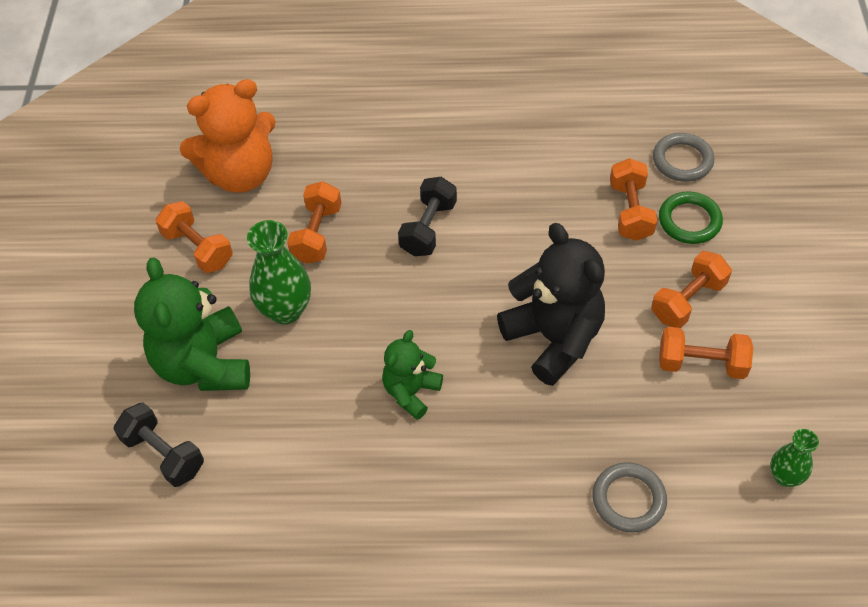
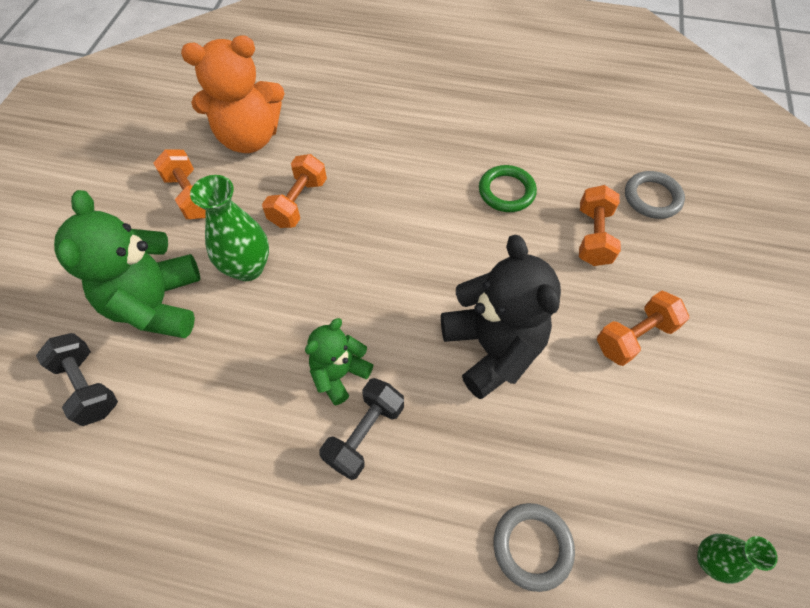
camera: 10 degrees right, 5 degrees up
black dumbbell [398,177,457,256] -> black dumbbell moved to [319,378,404,480]
green ring [659,191,723,244] -> green ring moved to [479,165,537,212]
orange dumbbell [659,327,753,379] -> none

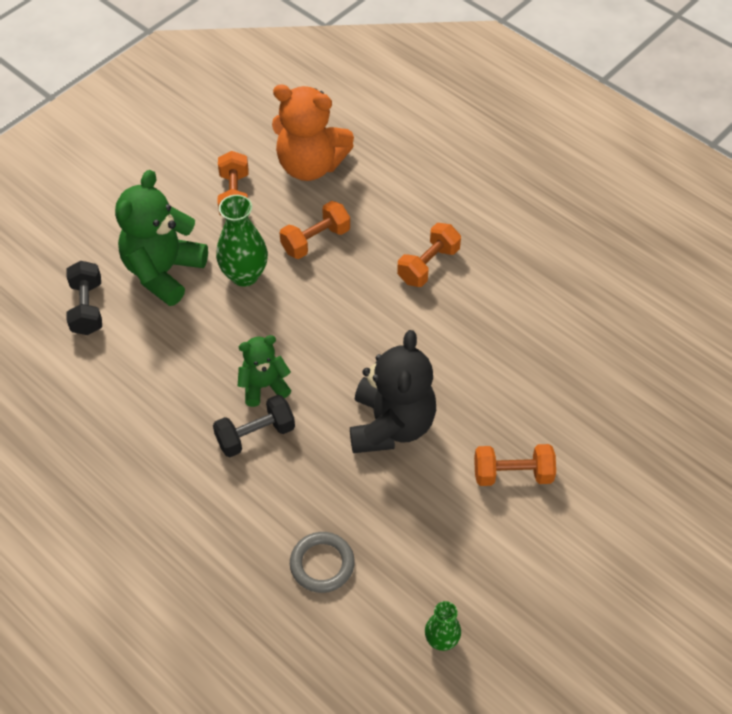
camera: 30 degrees right, 5 degrees down
green ring [479,165,537,212] -> none
orange dumbbell [579,185,621,266] -> orange dumbbell moved to [397,223,461,287]
grey ring [625,171,685,219] -> none

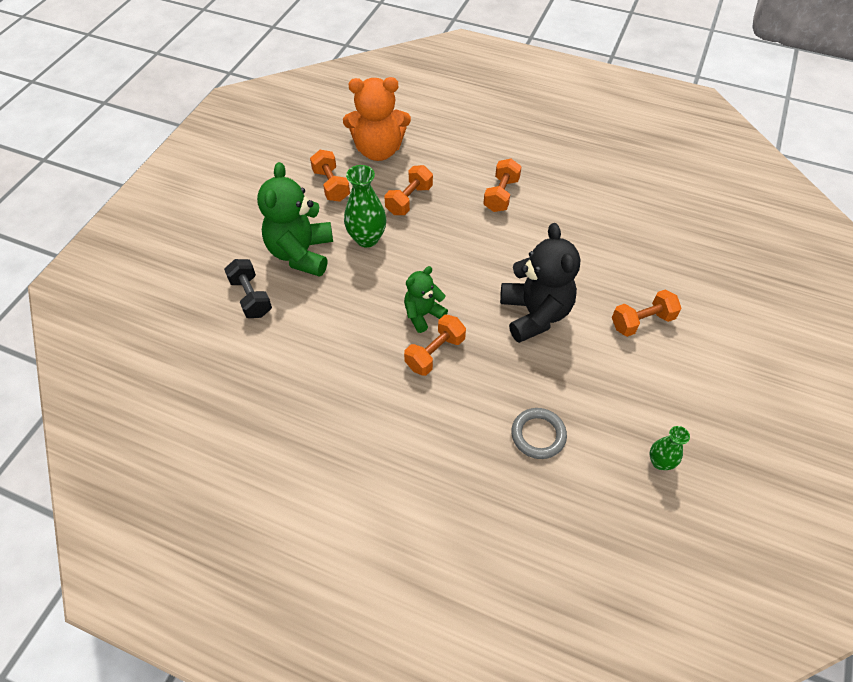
camera: 20 degrees left, 0 degrees up
black dumbbell [213,395,295,457] -> orange dumbbell [404,315,466,376]

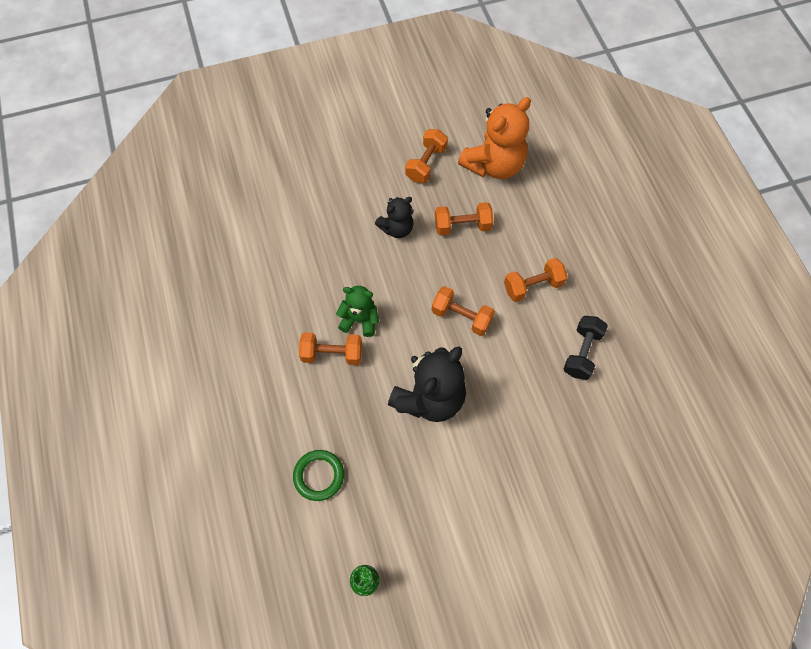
camera: 50 degrees right, 10 degrees up
black dumbbell [224,259,272,318] -> black dumbbell moved to [563,316,608,380]
green teddy bear [257,162,333,277] -> none
orange teddy bear [343,77,411,161] -> orange teddy bear turned 90 degrees counterclockwise [458,97,531,179]
green vase [344,165,387,248] -> black teddy bear [375,197,413,238]
grey ring [511,408,567,459] -> green ring [293,450,344,501]
orange dumbbell [612,289,681,337] -> orange dumbbell moved to [432,286,495,336]

